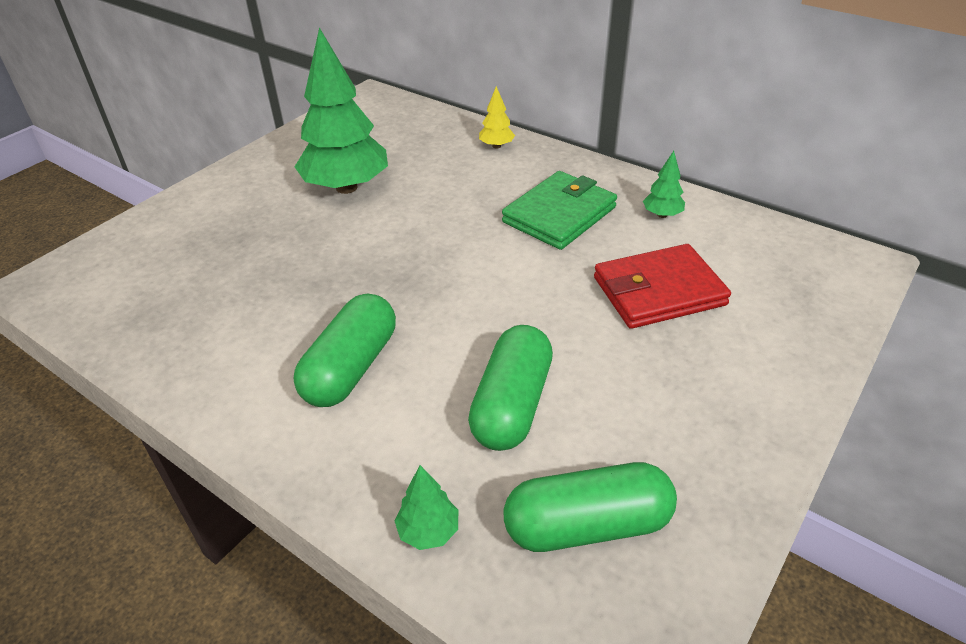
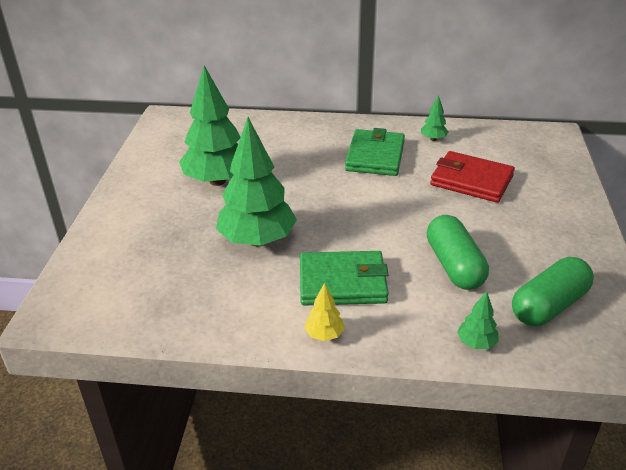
camera: 30 degrees left, 5 degrees down
green capsule [294,293,396,407] -> green wallet [300,251,389,305]
yellow tree [479,86,515,149] -> yellow tree moved to [304,283,345,341]
red wallet [594,244,731,329] -> red wallet turned 75 degrees clockwise [430,151,515,203]
none -> green tree [216,117,297,247]

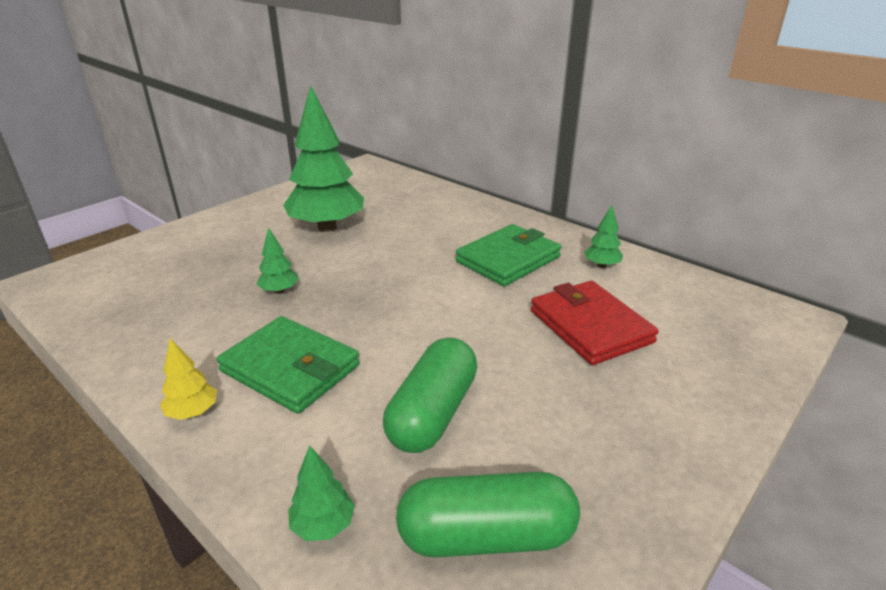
camera: 35 degrees right, 5 degrees down
green tree [216,117,297,247] -> green tree [257,227,299,294], size x0.43

